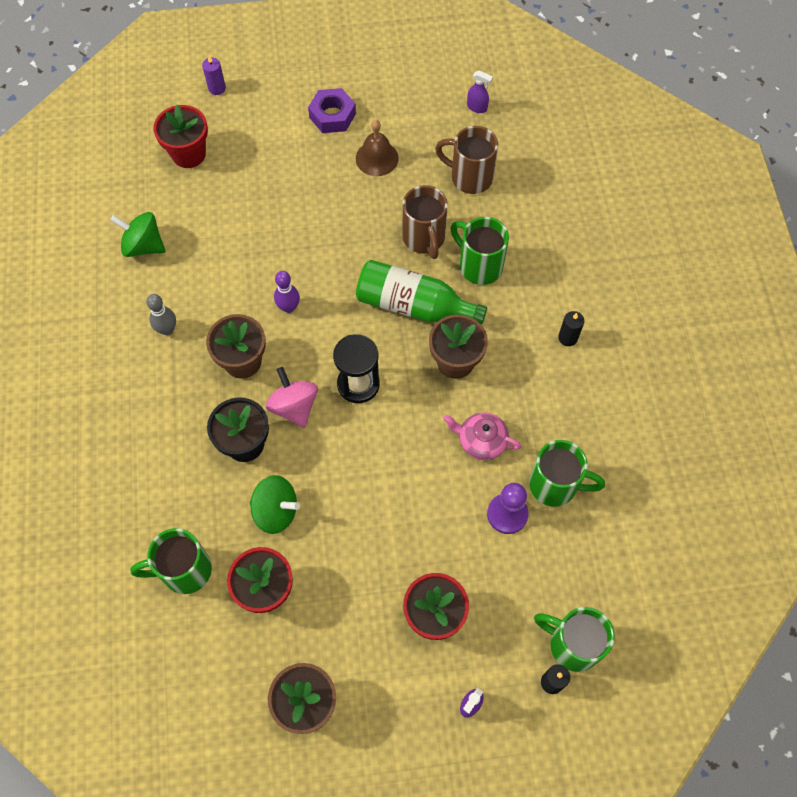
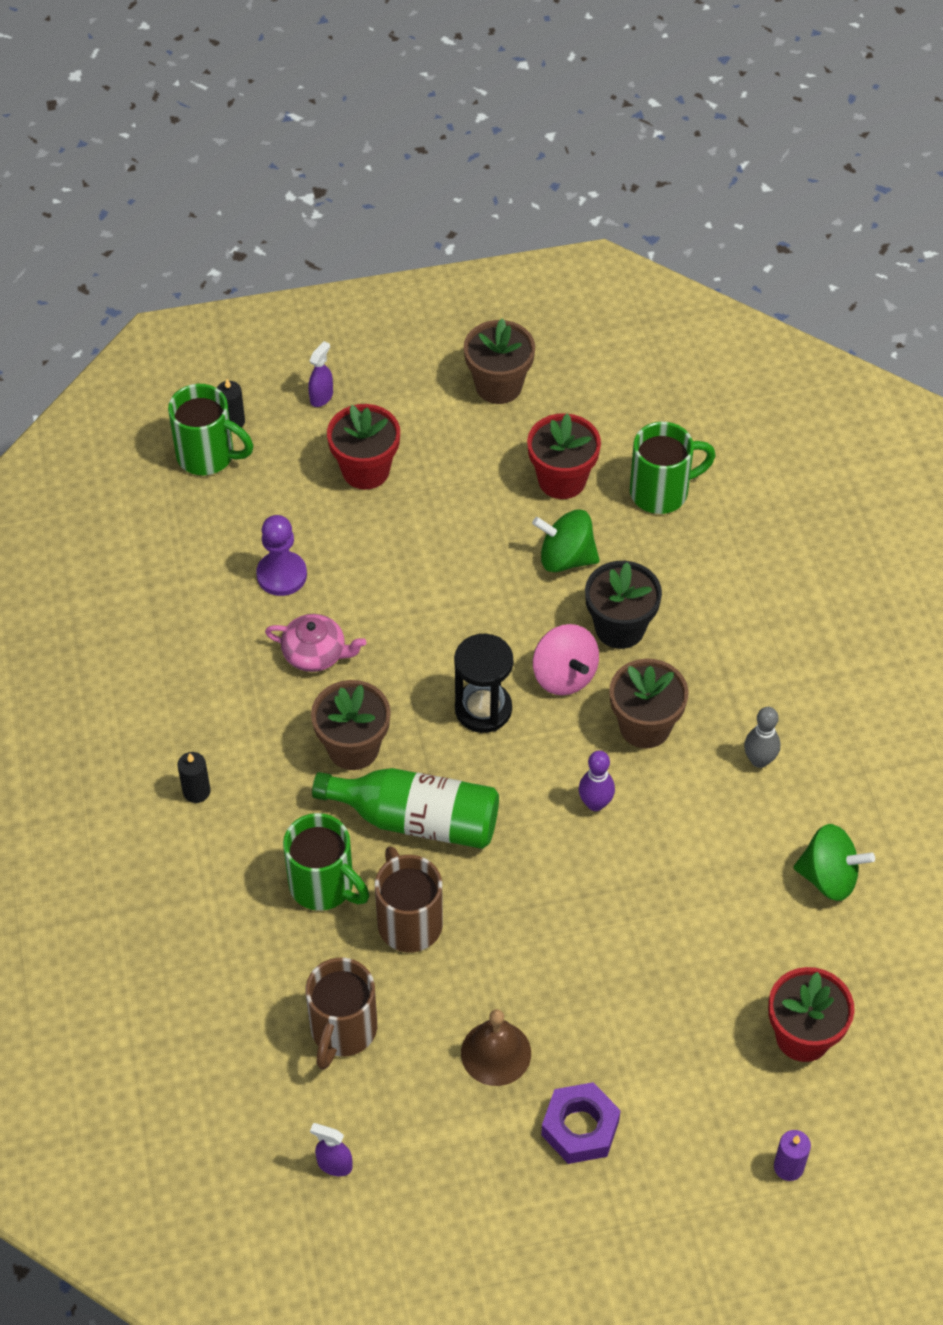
camera: 175 degrees right, 10 degrees down
brown mug [435,126,498,194] -> brown mug turned 90 degrees clockwise [305,958,377,1070]
green mug [529,440,605,507] -> none

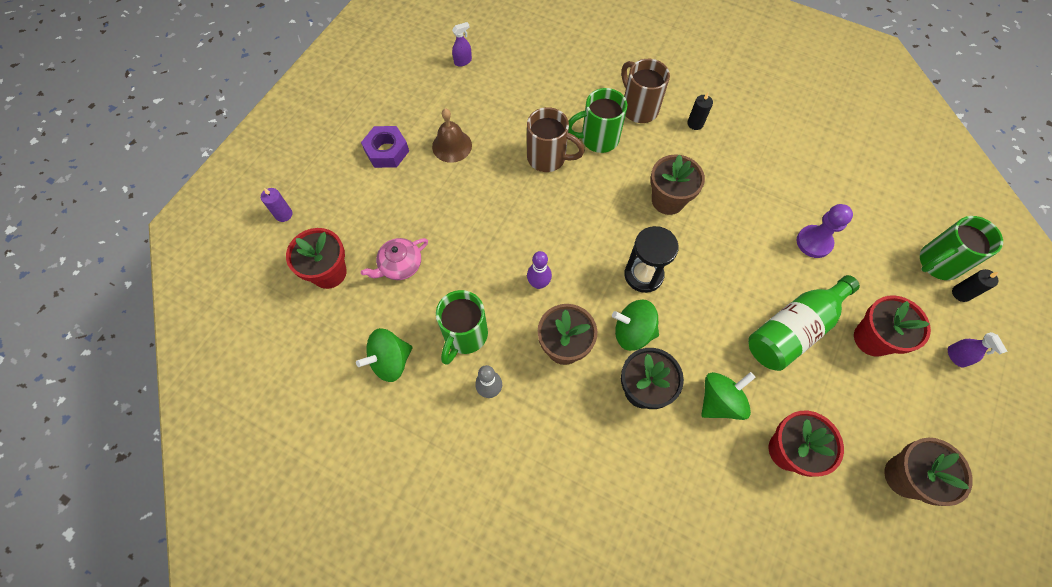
camera: 130 degrees right, 10 degrees up
pink teapot [265,614,366,672] -> pink teapot moved to [361,238,428,280]
brown mug [305,958,377,1070] -> brown mug moved to [621,59,670,123]
green bottle [312,768,499,849] -> green bottle moved to [748,275,860,371]
pink spinning top [533,624,599,696] -> green spinning top [612,299,659,351]
green mug [630,422,716,514] -> green mug moved to [436,290,488,365]

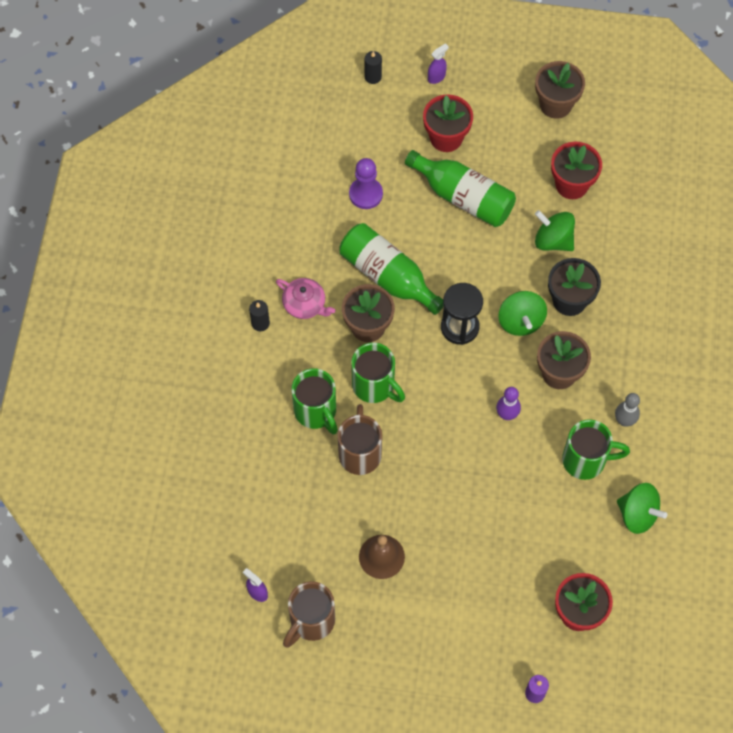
camera: 110 degrees left, 0 degrees up
purple nut [361,126,409,168] -> none
pink teapot [361,238,428,280] -> pink teapot moved to [276,278,336,319]
brown mug [621,59,670,123] -> brown mug moved to [283,581,335,648]
green mug [920,216,1003,280] -> green mug moved to [351,343,405,403]
none -> green bottle [339,223,444,315]

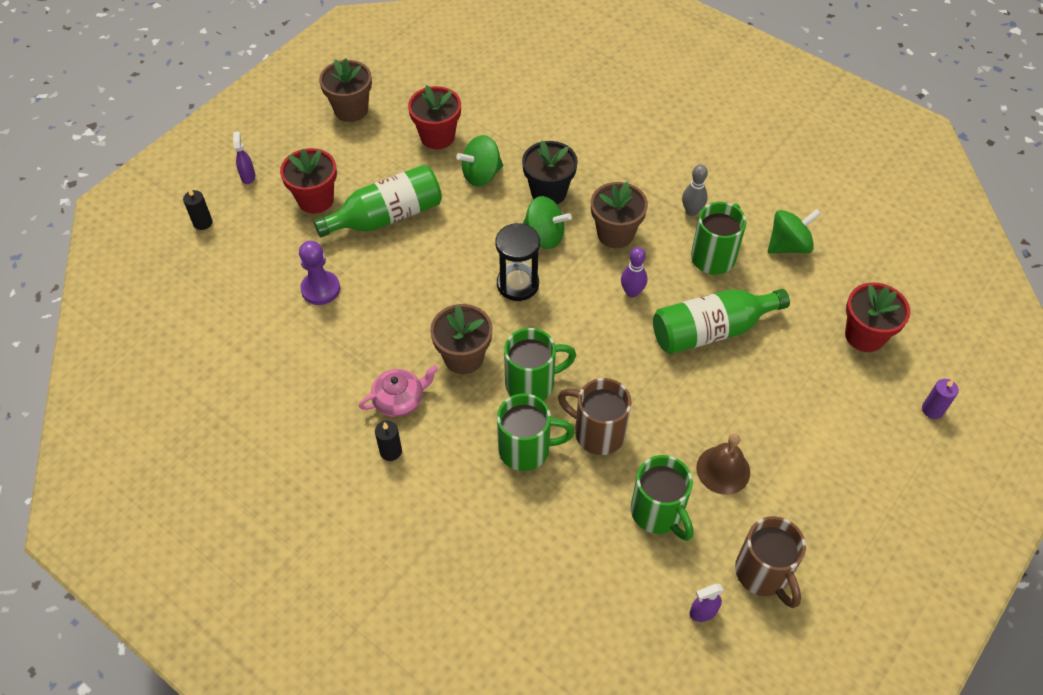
camera: 60 degrees left, 10 degrees down
green bottle [339,223,444,315] -> green bottle moved to [653,289,790,354]
none -> green mug [631,455,693,541]

